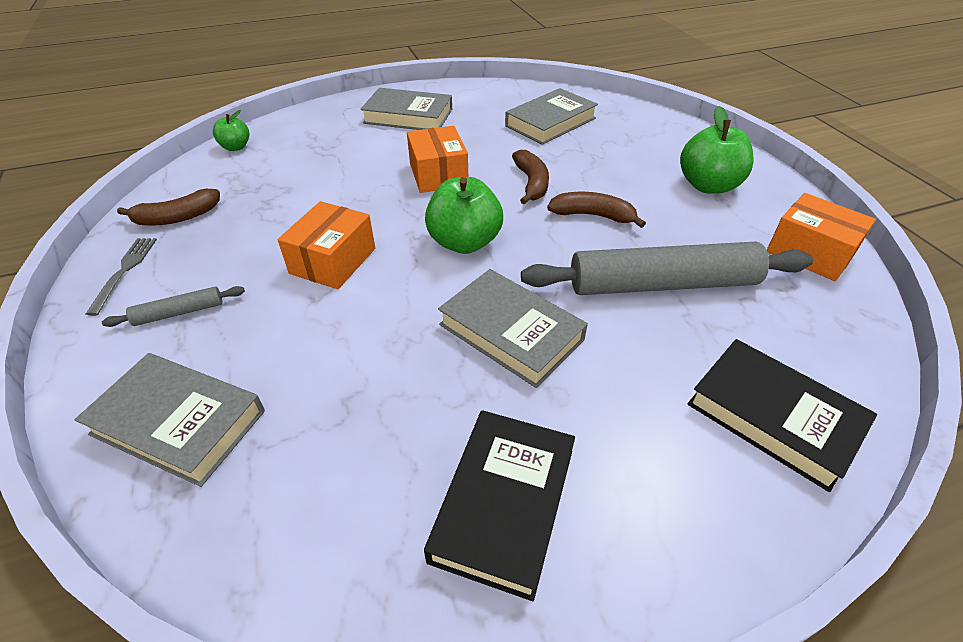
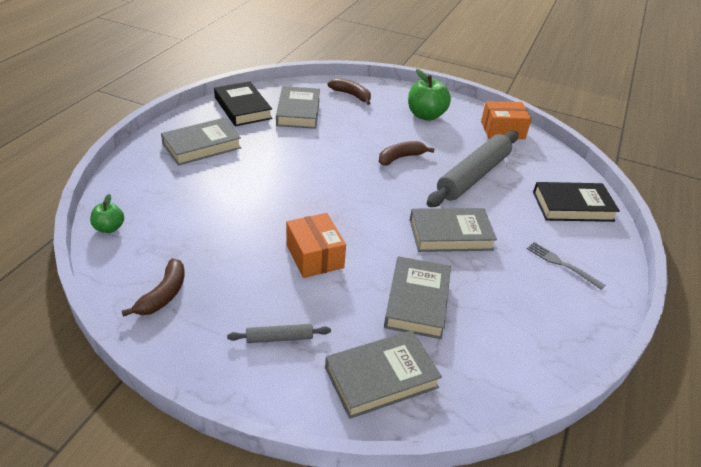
camera: 50 degrees left, 5 degrees down
grey fork [86,238,157,316] -> grey fork moved to [527,242,606,290]
grey rolling pin [102,286,245,327] -> grey rolling pin turned 60 degrees clockwise [227,324,331,343]
orange box [407,126,468,193] -> none
black book [424,410,575,601] -> black book moved to [214,81,272,126]
green apple [425,177,503,254] -> none
brown banana [512,150,549,204] -> brown banana moved to [328,78,371,105]
none -> grey book [384,256,451,339]

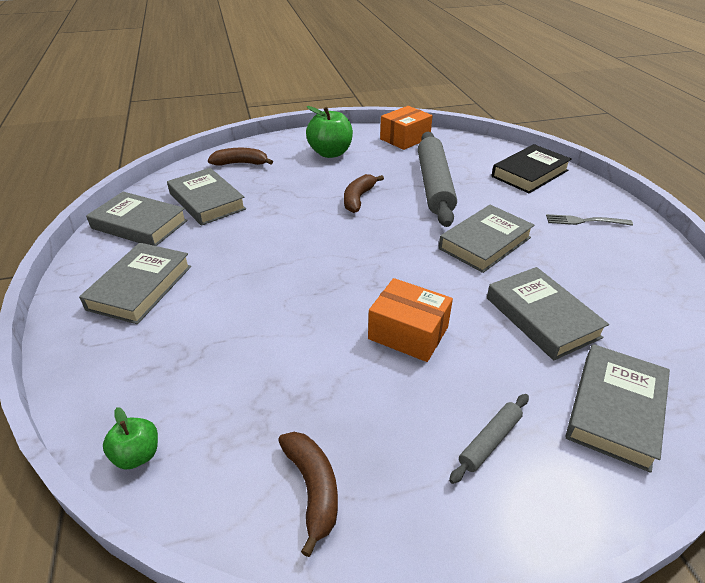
camera: 35 degrees left, 0 degrees up
black book [214,81,272,126] -> grey book [86,192,188,246]

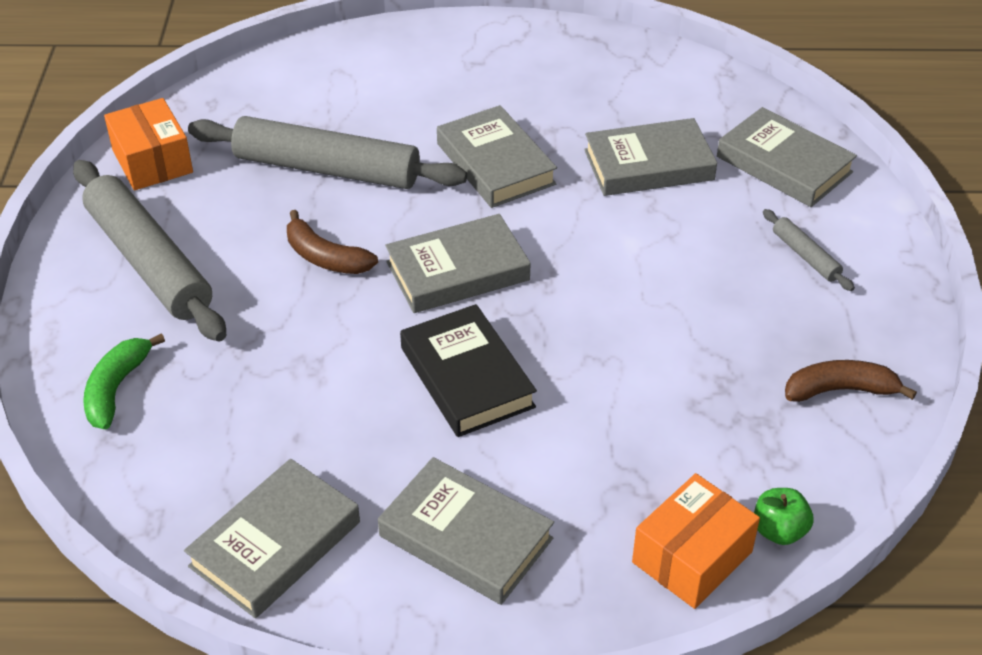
camera: 75 degrees left, 5 degrees up
grey book [167,168,246,226] -> grey book moved to [385,214,530,313]
brown banana [208,148,273,166] -> green banana [83,333,165,429]
green apple [306,106,353,158] -> grey rolling pin [73,160,226,341]
orange box [368,278,453,362] -> orange box moved to [632,473,760,609]
black book [491,144,572,193] -> black book moved to [400,304,537,437]
grey fork [546,214,633,226] -> none

